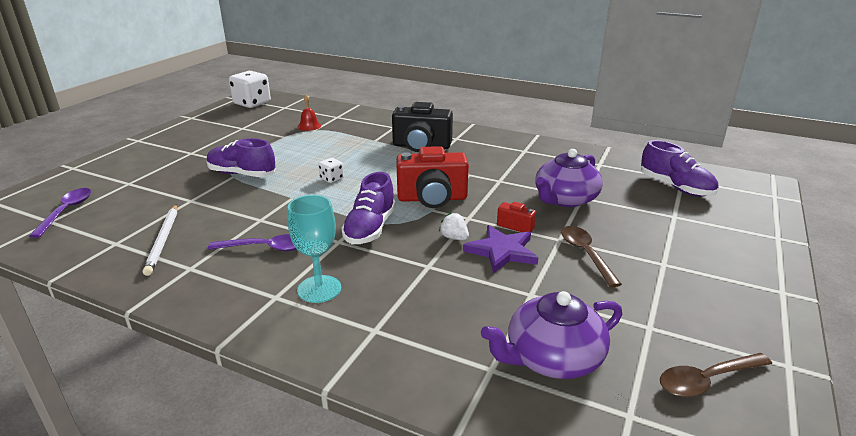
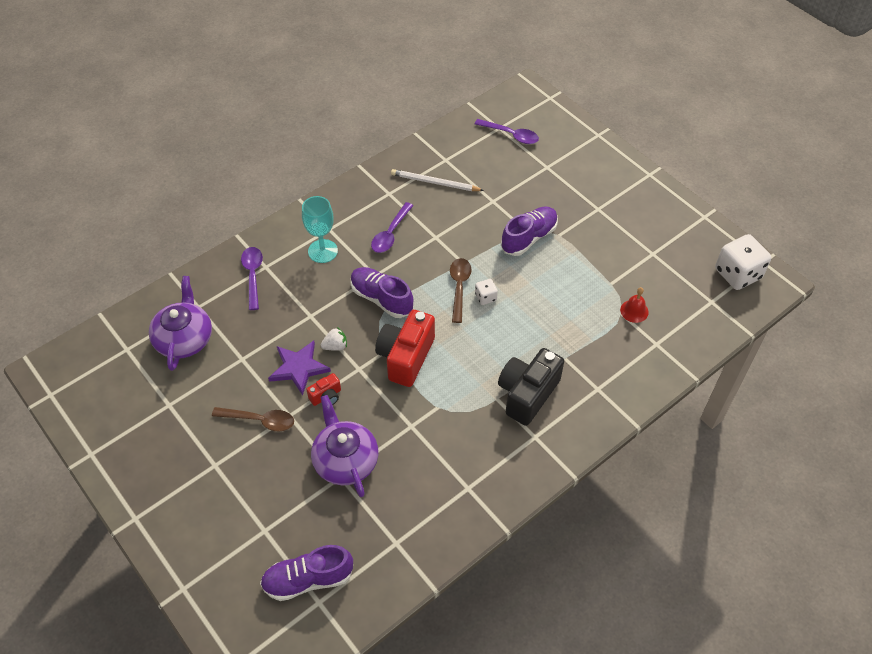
camera: 115 degrees right, 25 degrees up
brown spoon [660,353,772,397] -> brown spoon moved to [450,258,472,323]
none -> purple spoon [241,247,263,310]

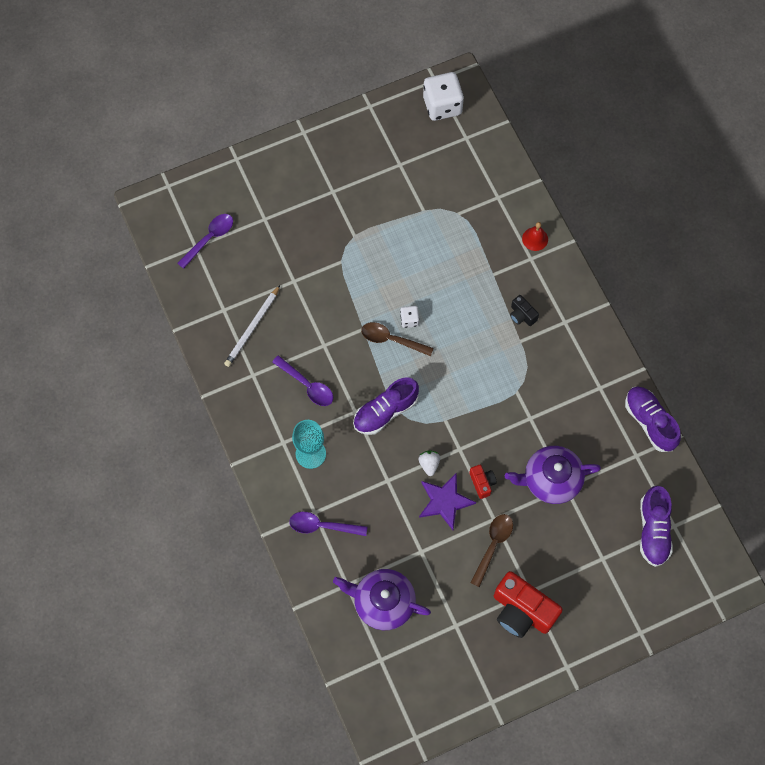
camera: 75 degrees left, 15 degrees up
red camera [375,310,435,387] -> red camera moved to [494,571,563,638]
black camera [498,348,564,426] -> black camera [510,295,539,326], size x0.48
purple shoe [501,206,558,256] -> purple shoe moved to [625,386,681,452]
red bell [620,287,649,323] -> red bell moved to [522,222,548,251]

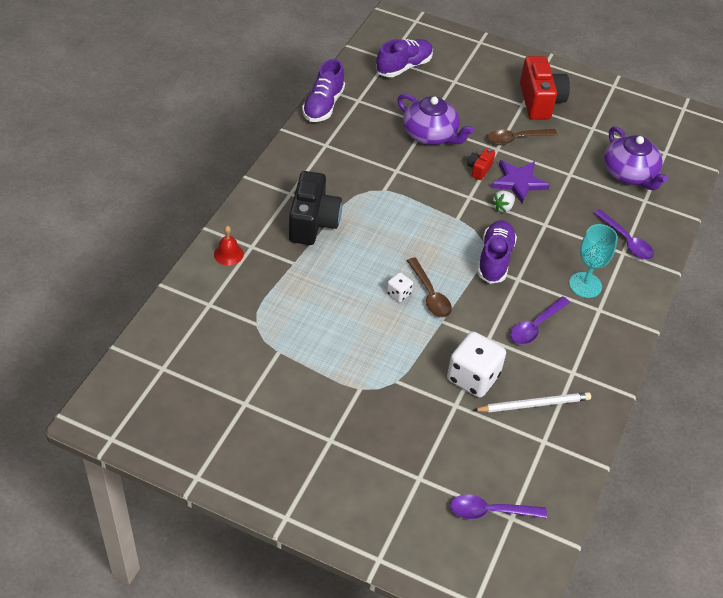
camera: 135 degrees left, 20 degrees down
purple spoon [272,355,333,406] -> purple spoon turned 135 degrees counterclockwise [510,296,570,345]
purple shoe [353,377,419,435] -> purple shoe turned 90 degrees counterclockwise [477,220,517,284]
white dice [423,72,464,121] -> white dice moved to [447,331,506,398]
black camera [510,295,539,326] -> black camera [289,171,342,245], size x2.09

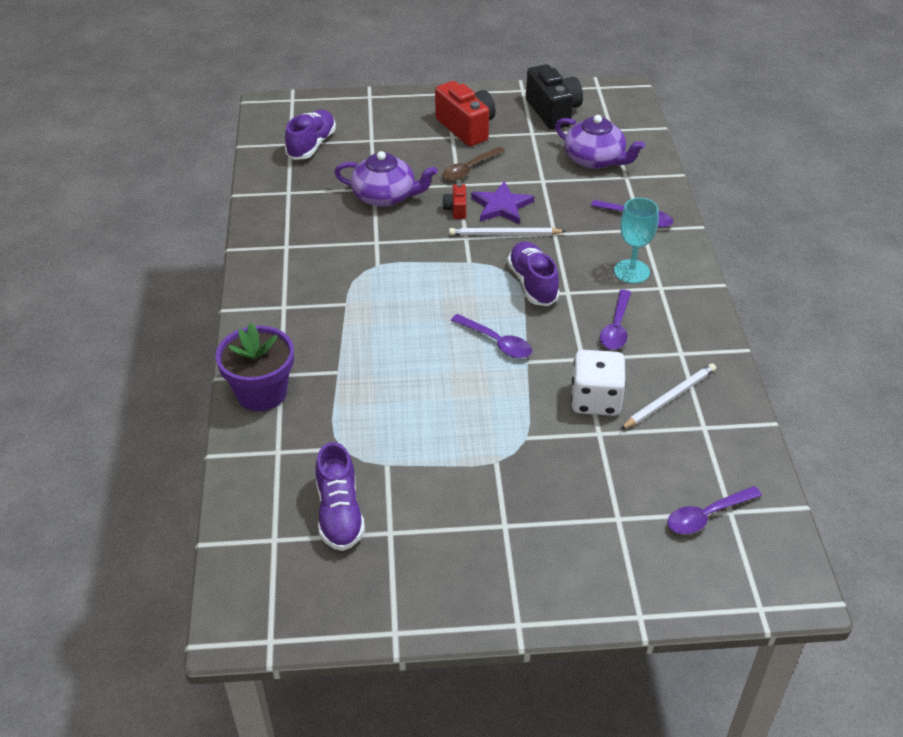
camera: 25 degrees left, 5 degrees down
red bell [214,226,244,265] -> purple flower pot [216,323,294,411]
black camera [289,171,342,245] -> black camera moved to [526,64,583,130]
purple shoe [302,59,345,122] -> purple shoe moved to [316,442,365,551]
white dice [386,272,413,302] -> none
brown spoon [407,258,452,318] -> purple spoon [451,314,532,358]
white strawberry [492,191,515,212] -> white pencil [449,228,566,235]

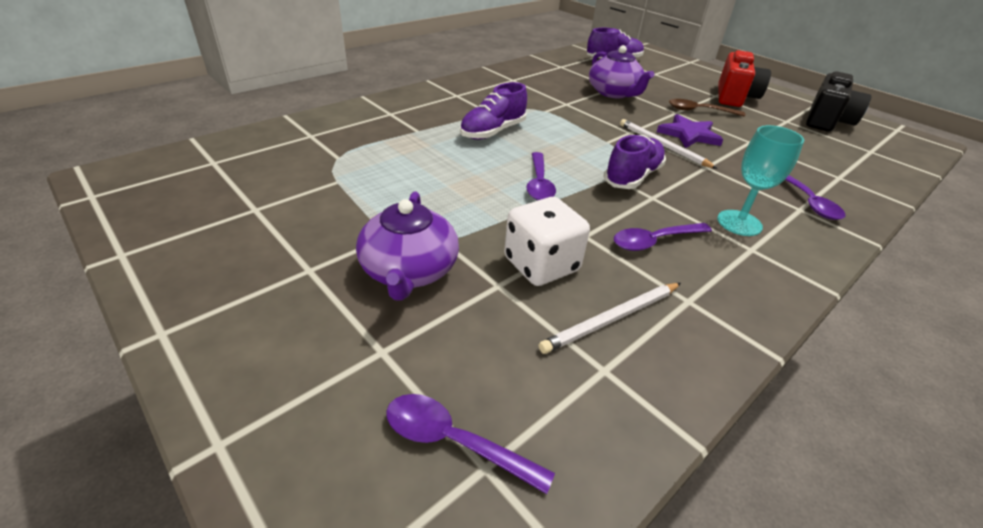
camera: 50 degrees right, 5 degrees down
purple flower pot [216,323,294,411] -> none
purple shoe [316,442,365,551] -> purple shoe moved to [460,82,527,140]
red camera [442,183,466,219] -> none
purple teapot [555,115,645,169] -> purple teapot moved to [356,191,459,301]
white pencil [620,363,716,430] -> white pencil turned 135 degrees clockwise [539,283,681,354]

